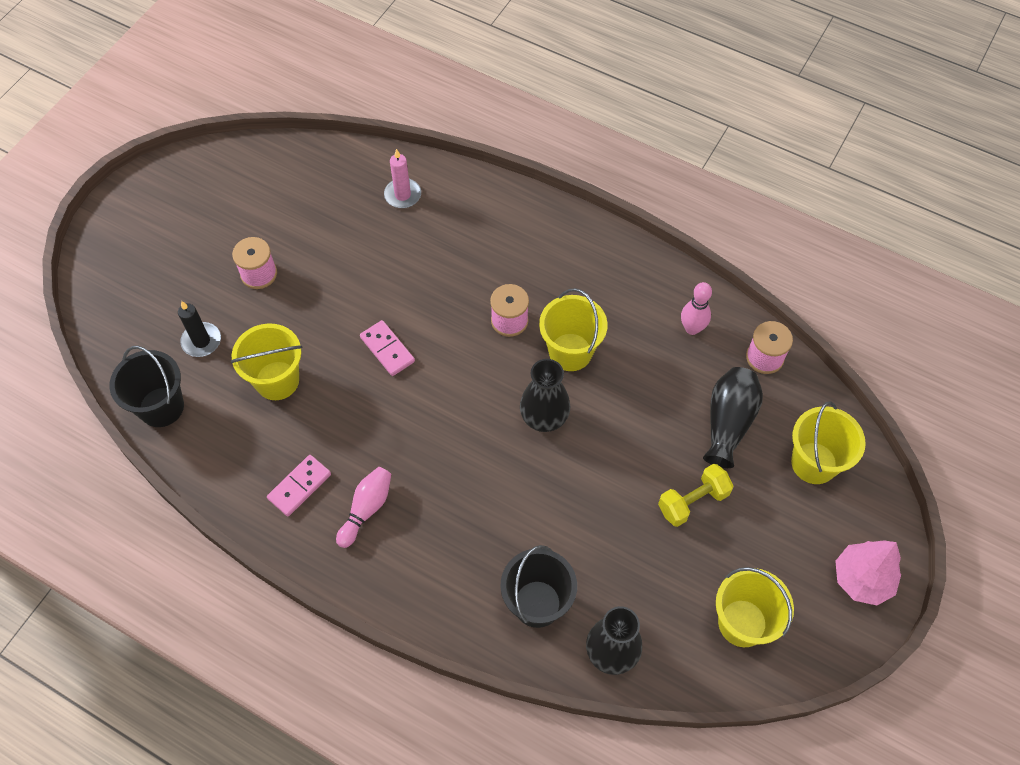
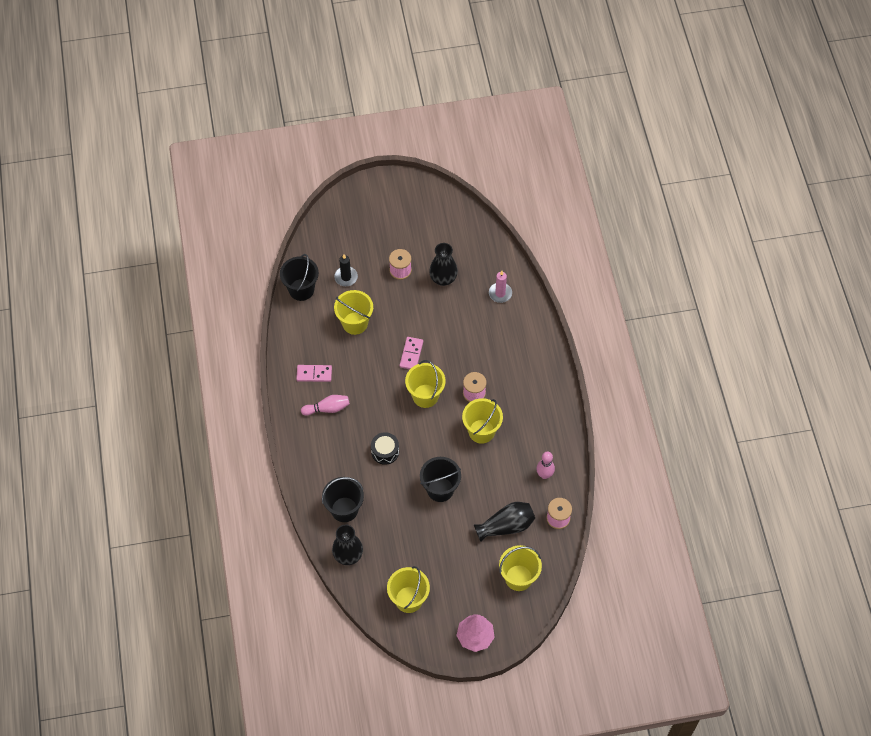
camera: 50 degrees right, 0 degrees up
black vase [520,359,570,432] -> black vase moved to [429,243,458,286]
yellow dumbbell [658,464,733,527] -> none
none -> black drum [371,432,399,465]
none -> yellow bucket [405,360,446,408]
none -> black bucket [420,457,461,502]

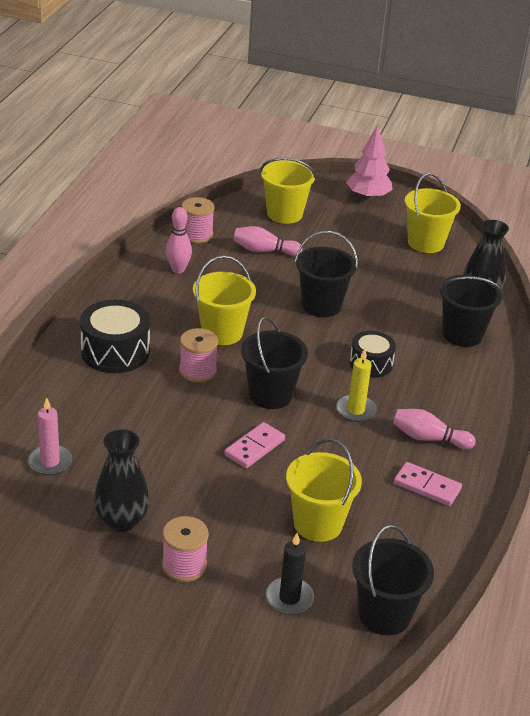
camera: 155 degrees left, 25 degrees down
yellow bucket [405,360,446,408] -> black bucket [241,317,308,409]
black vase [474,502,535,542] -> pink bowling pin [233,226,303,256]
none -> black drum [80,300,150,373]
none -> yellow candle [336,349,377,422]

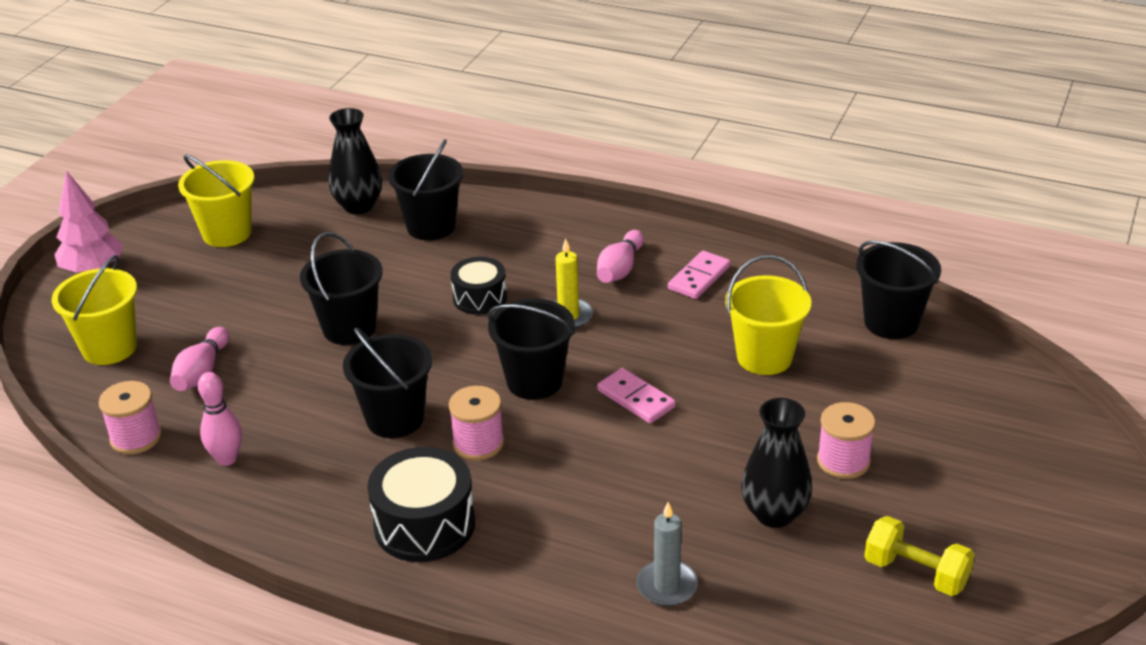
camera: 80 degrees left, 0 degrees up
pink candle [28,397,72,475] -> grey candle [636,502,698,606]
yellow bucket [193,256,256,345] -> black bucket [343,327,432,438]
black candle [266,533,314,614] -> none
none -> yellow dumbbell [864,516,975,596]

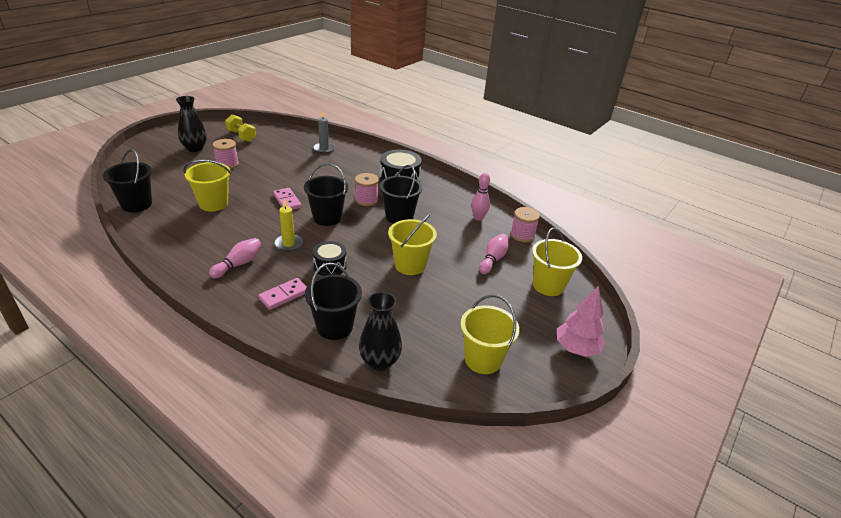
camera: 170 degrees left, 0 degrees up
black bucket [300,232,383,345] -> yellow bucket [388,214,437,275]
pink domino [668,251,731,299] -> pink domino moved to [258,278,307,310]
black vase [741,398,812,528] -> black vase moved to [176,96,207,152]

